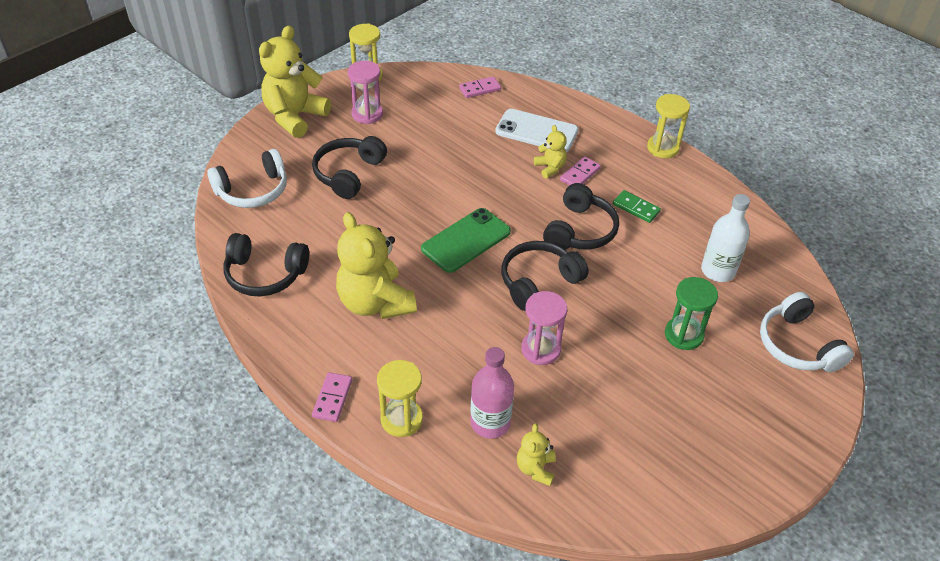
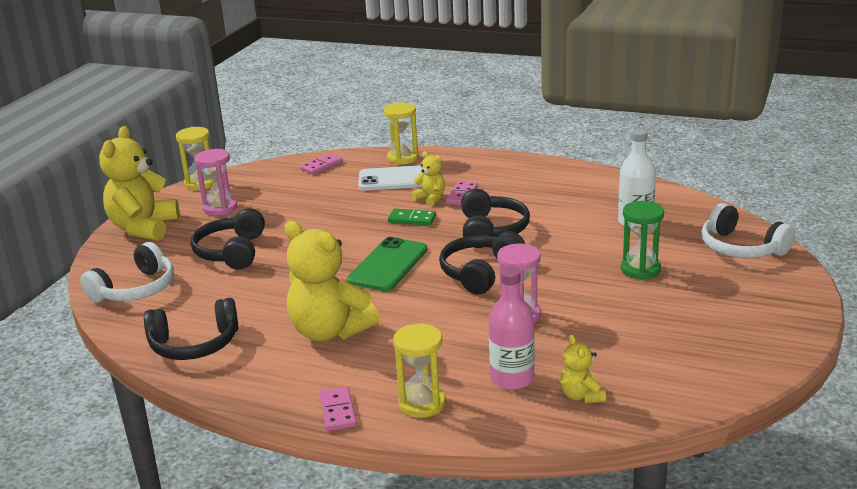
camera: 20 degrees left, 20 degrees down
green domino [613,190,661,223] -> green domino moved to [388,209,436,226]
yellow hourglass [647,94,690,158] -> yellow hourglass moved to [384,103,419,165]

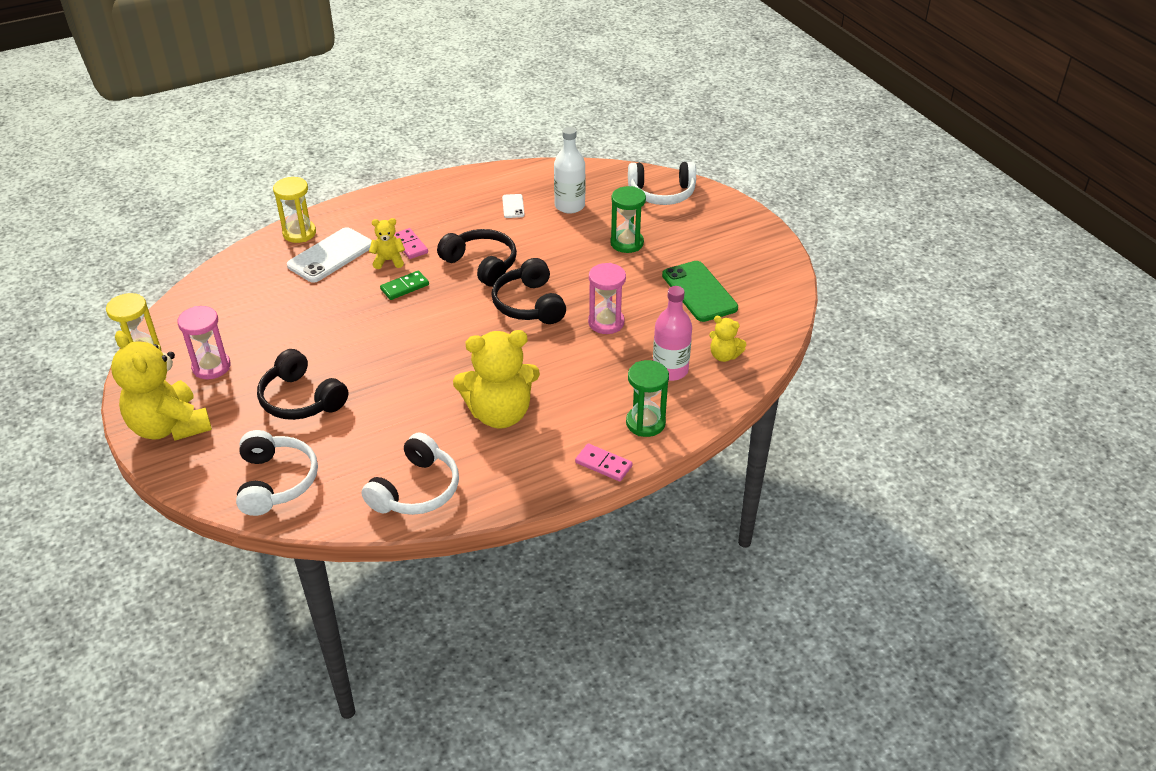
camera: 50 degrees left, 15 degrees up
black headphones [144,298,239,360] -> white headphones [361,432,459,515]
pink domino [300,153,343,175] -> none
green phone [347,237,427,291] -> green phone moved to [662,261,738,322]
yellow hourglass [393,323,446,418] -> green hourglass [626,360,669,437]
none -> white phone [502,194,525,218]

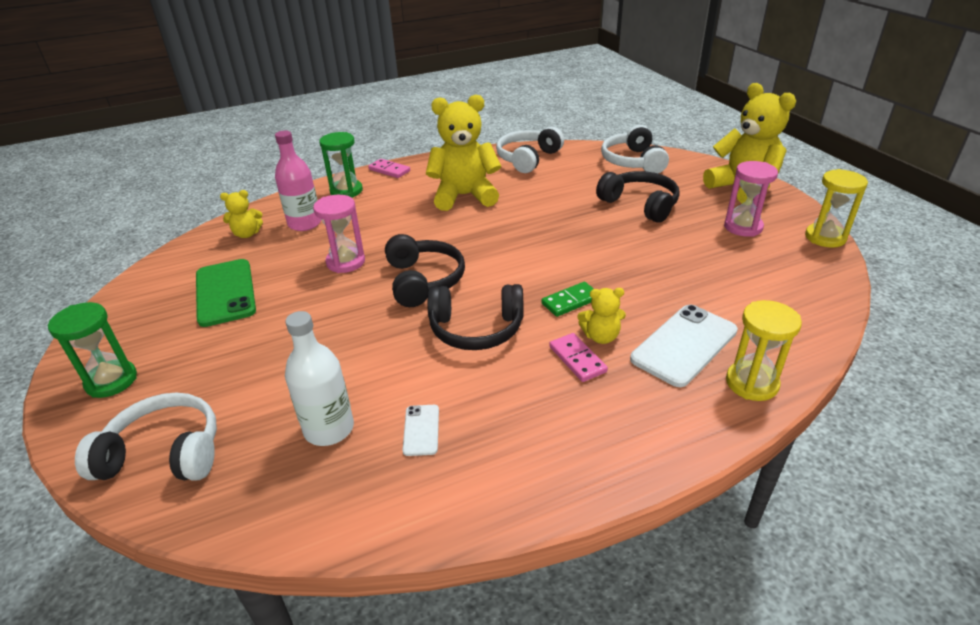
camera: 175 degrees left, 5 degrees down
black headphones [437,229,517,287] -> black headphones turned 45 degrees counterclockwise [427,284,524,350]
green hourglass [610,186,646,253] -> green hourglass moved to [48,302,137,398]
yellow teddy bear [709,316,747,362] -> yellow teddy bear turned 135 degrees clockwise [220,190,263,238]

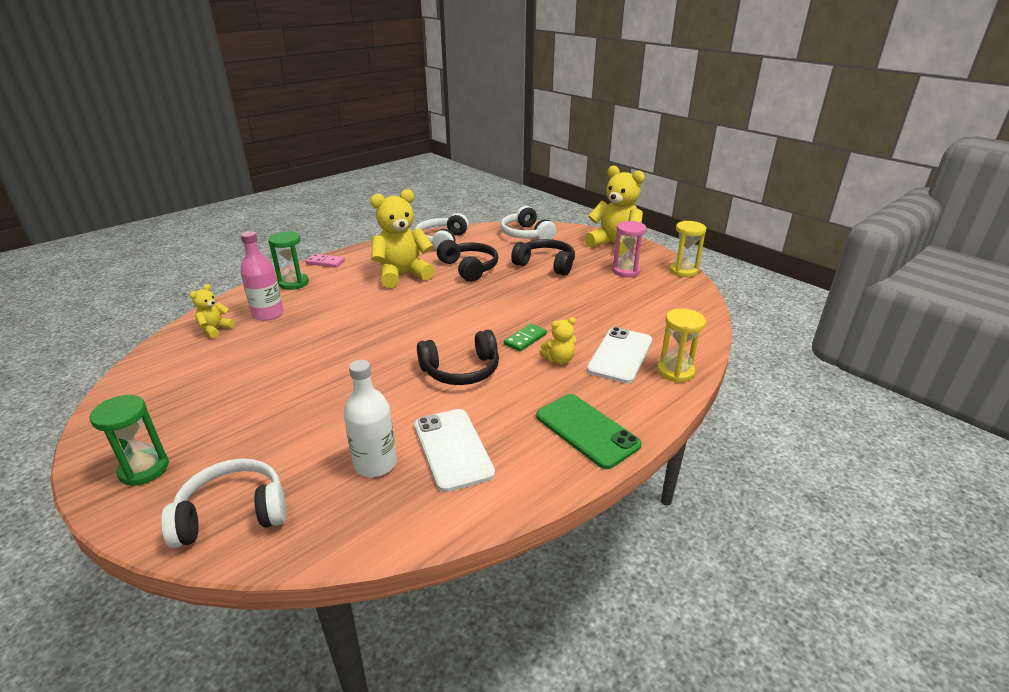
camera: 20 degrees left, 5 degrees down
green phone [196,259,256,327] -> green phone moved to [536,394,642,469]
yellow teddy bear [220,190,263,238] -> yellow teddy bear turned 150 degrees clockwise [190,284,235,338]
pink hourglass [313,195,365,273] -> none
black headphones [385,234,465,307] -> black headphones moved to [437,240,498,282]
white phone [403,405,439,456] -> white phone [414,409,495,492], size x2.05
pink domino [549,333,608,382] -> none

